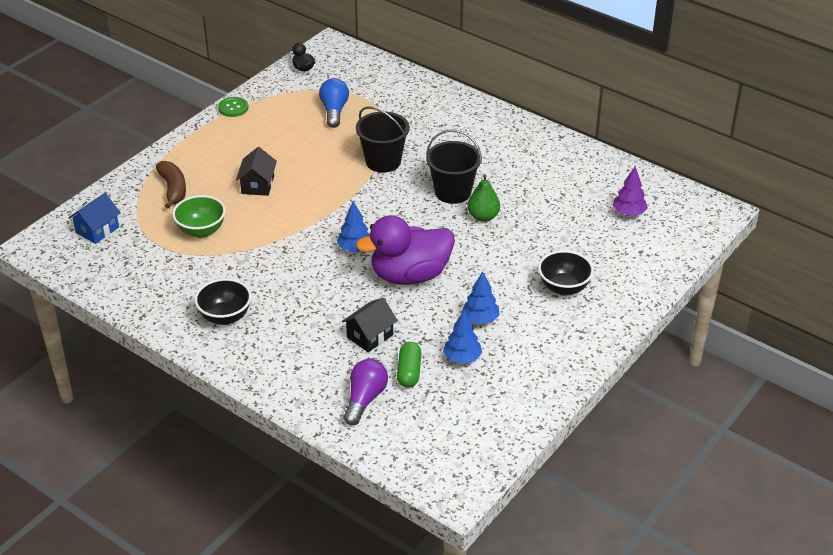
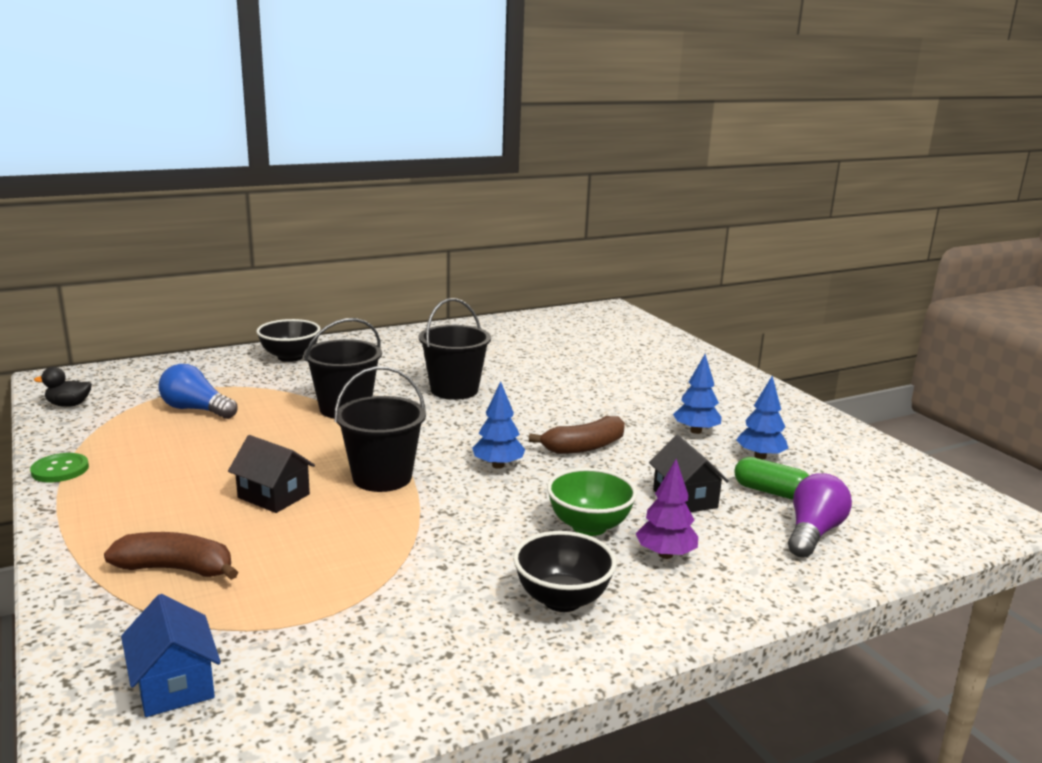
camera: 65 degrees left, 20 degrees down
green bowl [172,195,226,238] -> green bowl moved to [547,468,637,536]
purple light bulb [343,359,388,425] -> purple light bulb turned 75 degrees clockwise [788,473,852,558]
purple duck [356,215,455,285] -> brown banana [529,416,625,454]
green pear [467,174,500,222] -> none
black bowl [538,250,594,296] -> black bowl moved to [256,319,321,362]
purple tree [613,166,648,216] -> purple tree moved to [635,459,698,559]
none -> black bucket [334,366,426,492]

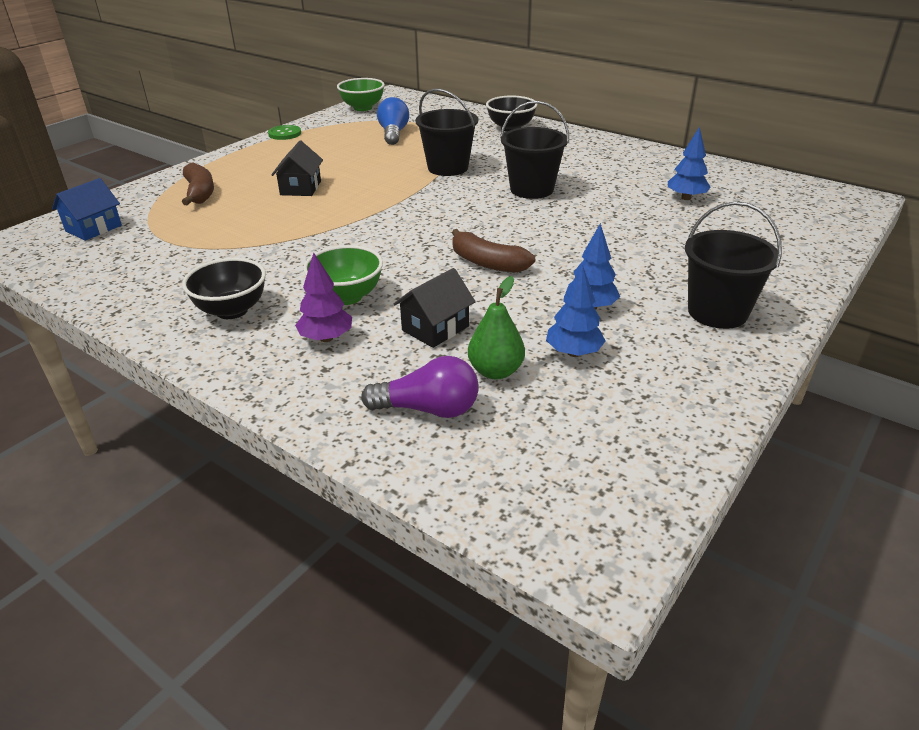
camera: 65 degrees right, 15 degrees up
black duck [34,367,92,407] -> green bowl [337,78,385,111]
black bucket [334,366,426,492] -> black bucket moved to [685,201,782,329]
blue tree [472,381,525,469] -> blue tree moved to [668,127,711,200]
green capsule [734,457,809,500] -> green pear [468,276,525,379]

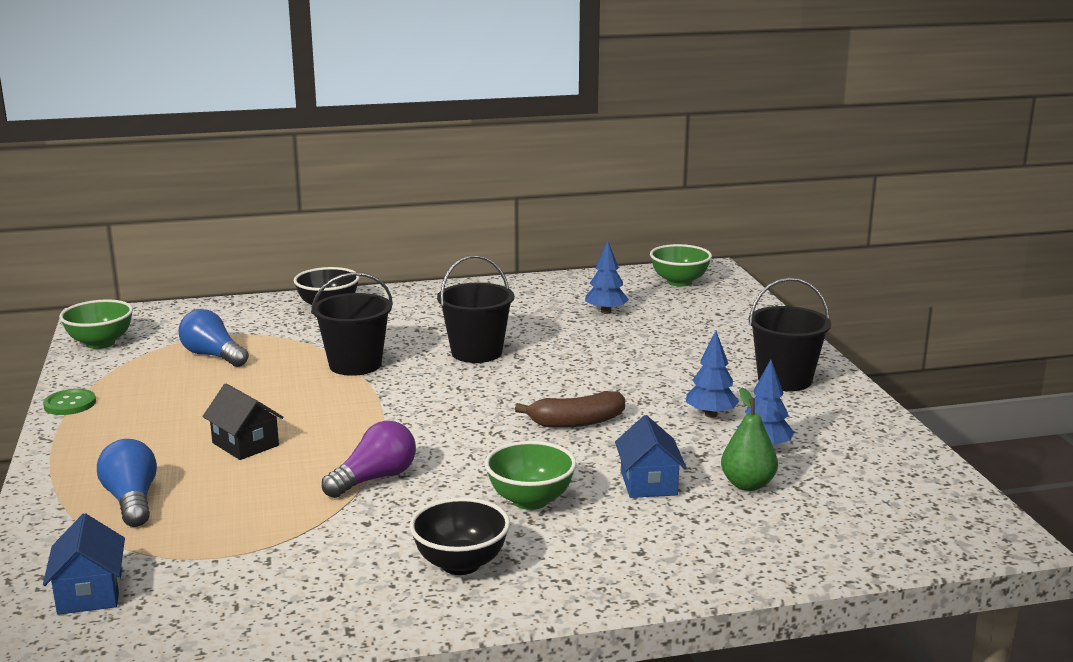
camera: 50 degrees left, 15 degrees down
brown banana [182,162,214,205] -> blue light bulb [97,439,157,527]
purple tree [295,253,352,342] -> none
purple light bulb [361,356,479,418] -> purple light bulb moved to [322,421,416,498]
black house [394,268,476,348] -> blue house [615,415,686,498]
none -> green bowl [650,244,712,287]

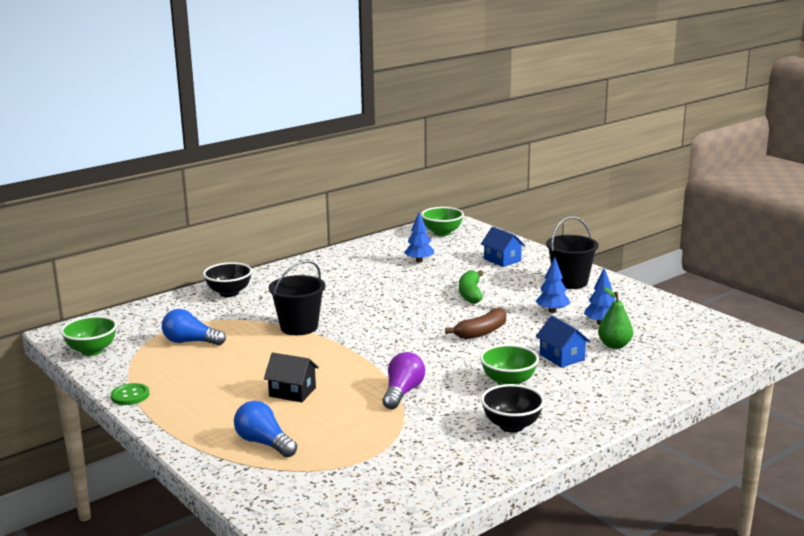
camera: 25 degrees left, 0 degrees up
blue house [43,513,125,615] -> blue house moved to [481,227,525,267]
black bucket [437,255,514,363] -> none
none -> green banana [459,270,484,304]

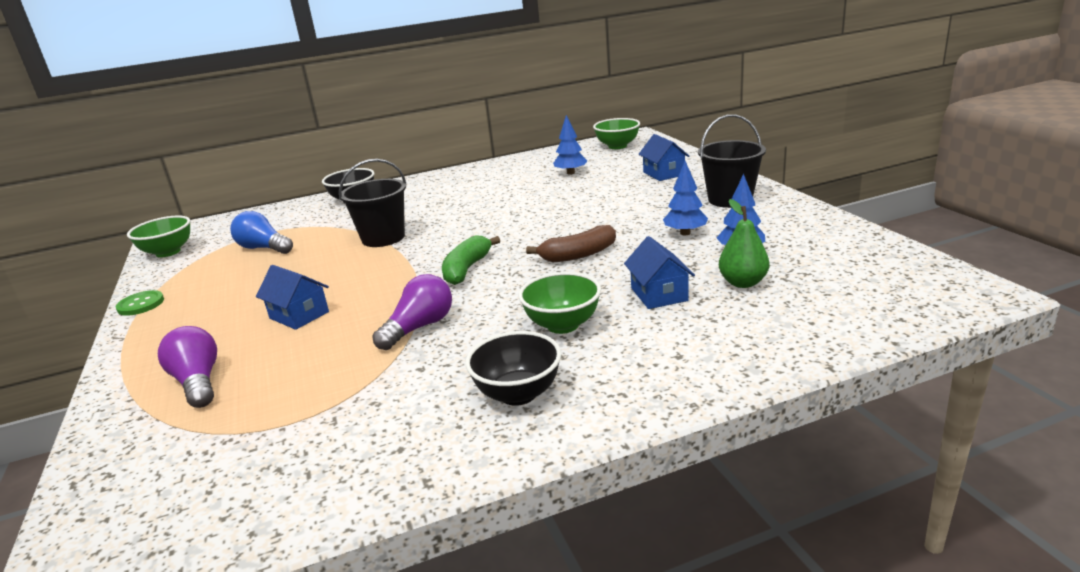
camera: 20 degrees right, 5 degrees up
blue light bulb [234,401,297,458] -> purple light bulb [158,326,217,408]
black house [264,352,319,402] -> blue house [256,265,329,330]
green banana [459,270,484,304] -> green banana moved to [442,236,500,285]

